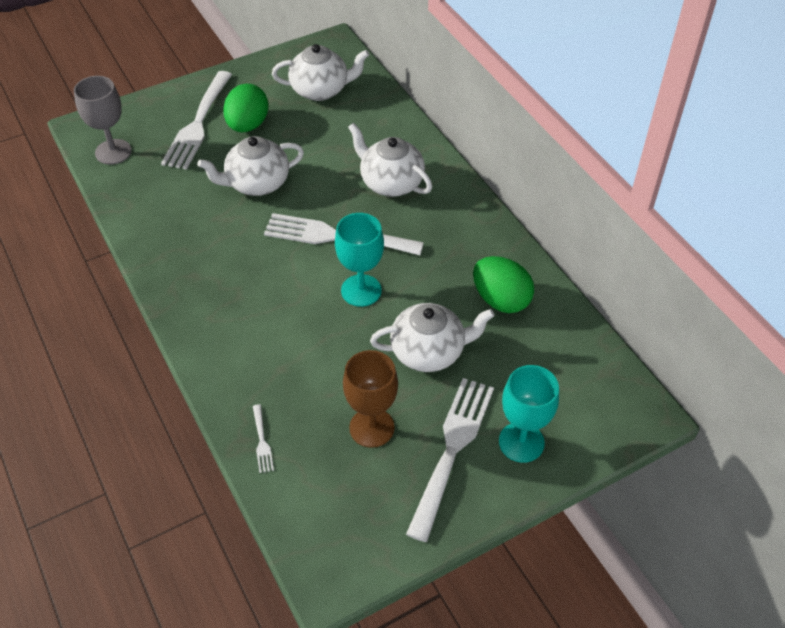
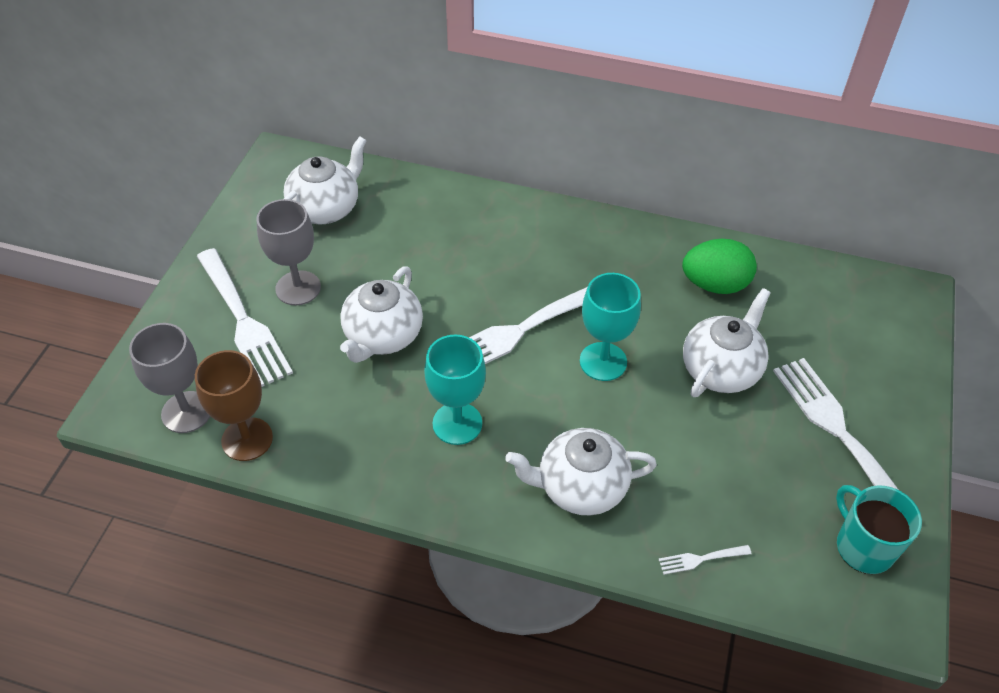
camera: 45 degrees left, 0 degrees up
green egg [223,84,269,132] -> grey goblet [257,199,321,305]
white fork [253,404,274,473] -> white fork turned 135 degrees clockwise [659,545,751,575]
brown goblet [343,350,398,448] -> brown goblet moved to [195,350,273,461]
white teapot [348,123,432,197] -> white teapot moved to [505,428,657,515]
turquoise goblet [499,365,559,463] -> turquoise goblet moved to [424,334,486,445]
none -> turquoise mug [836,485,922,574]

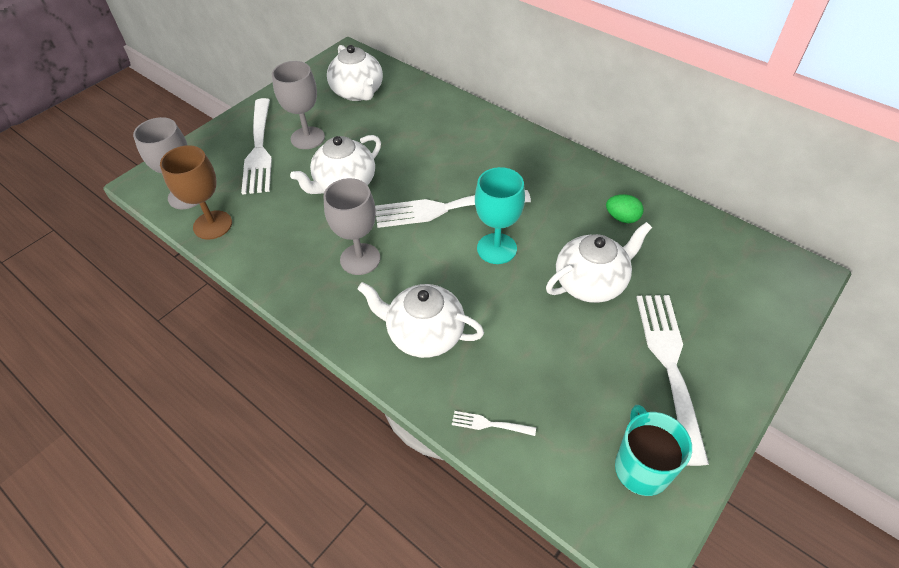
camera: 25 degrees right, 0 degrees up
white teapot [284,137,367,224] -> white teapot turned 90 degrees clockwise [327,45,383,101]
turquoise goblet [424,334,486,445] -> grey goblet [323,178,380,275]
green egg [682,239,757,294] -> green egg [606,194,644,223], size x0.58

